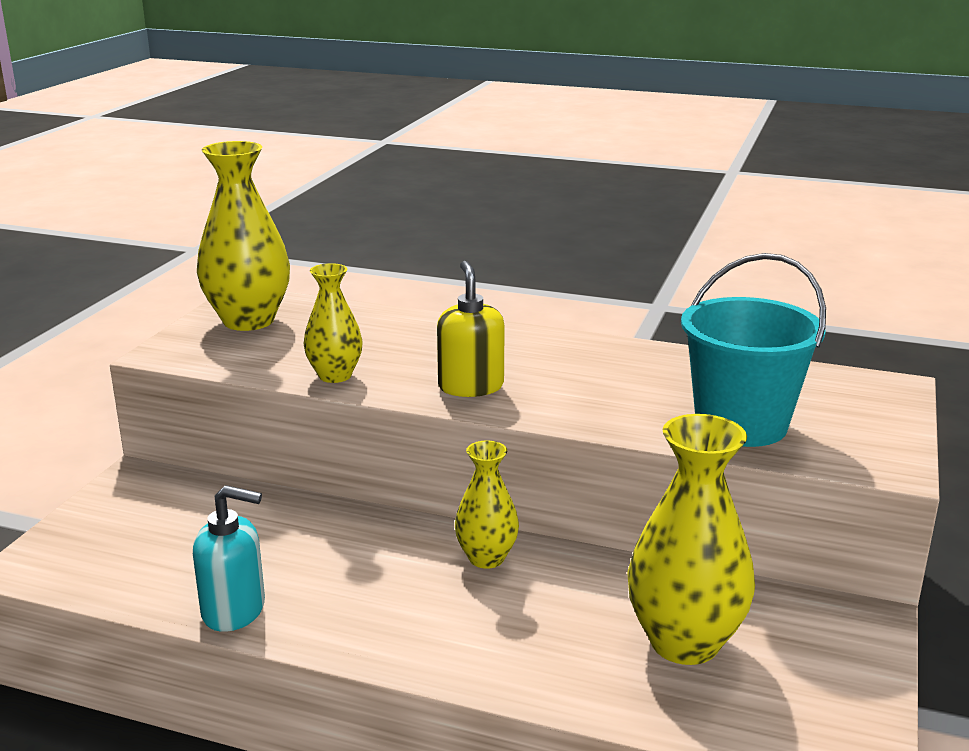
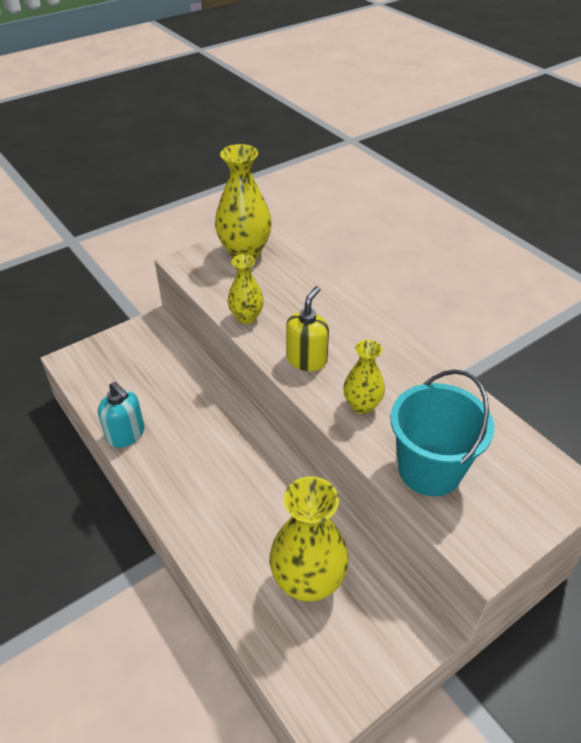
camera: 35 degrees right, 20 degrees up
yellow vase [455,441,519,569] -> yellow vase moved to [343,340,385,414]

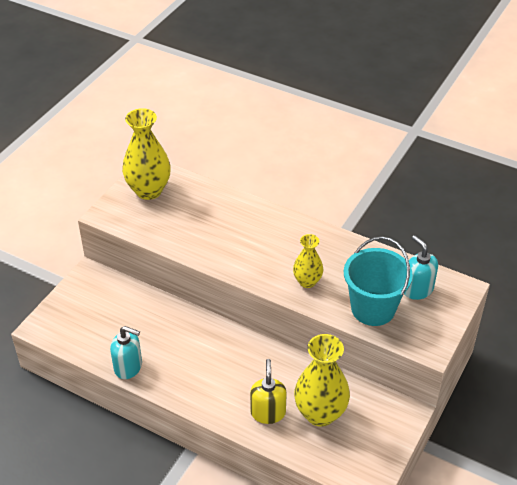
camera: 25 degrees left, 0 degrees up
yellow vase [228,254,264,324] -> none
yellow soap dispenser [286,286,329,371] -> yellow soap dispenser moved to [250,359,287,424]
none -> turquoise soap dispenser [404,235,438,300]

